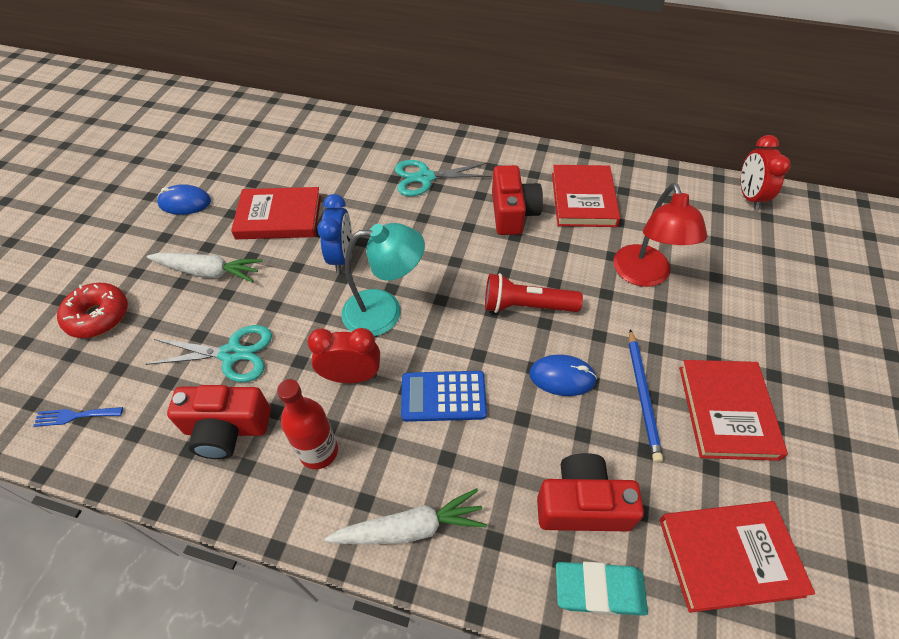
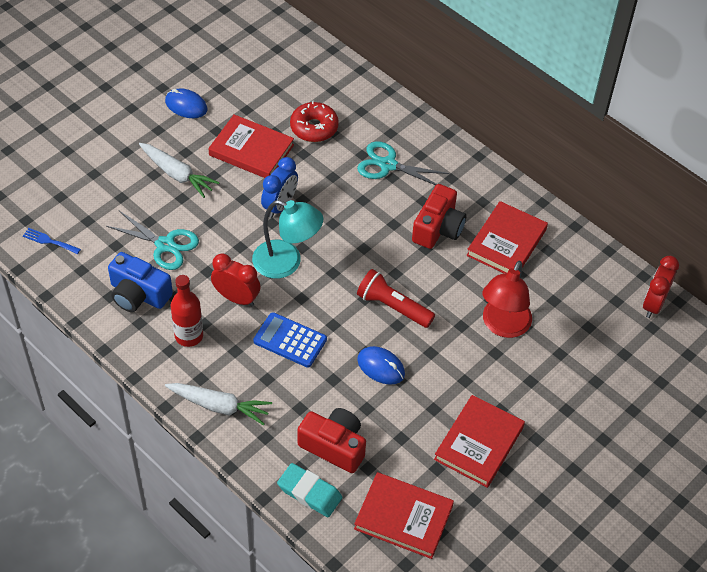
camera: 25 degrees right, 0 degrees up
red donut [57,283,128,338] -> red donut moved to [290,101,339,142]
red camera [167,385,271,459] -> blue camera [108,252,173,312]
blue pencil [629,329,663,463] -> none

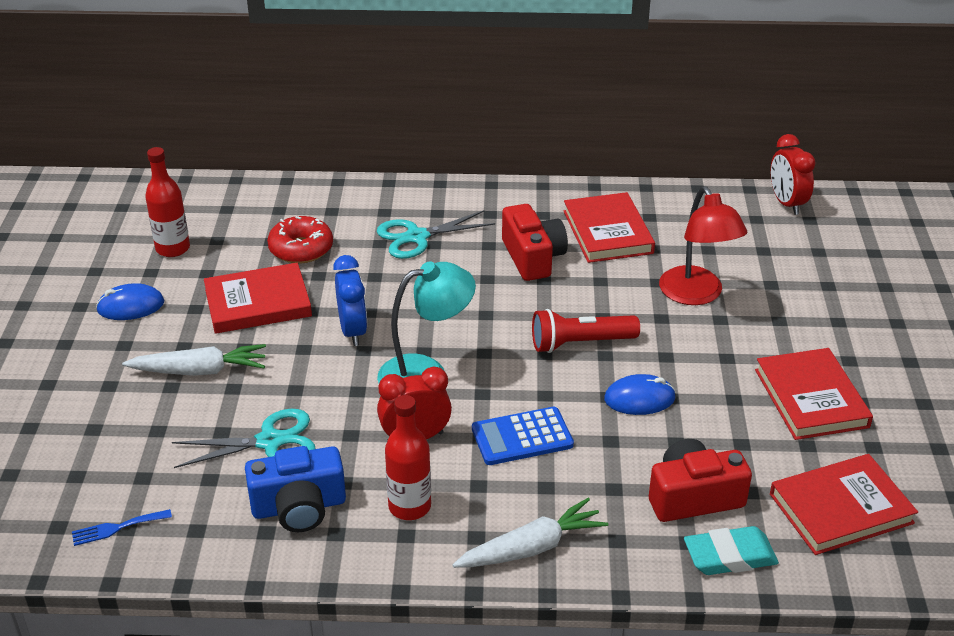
camera: 40 degrees left, 15 degrees down
none -> red bottle [145,147,190,257]

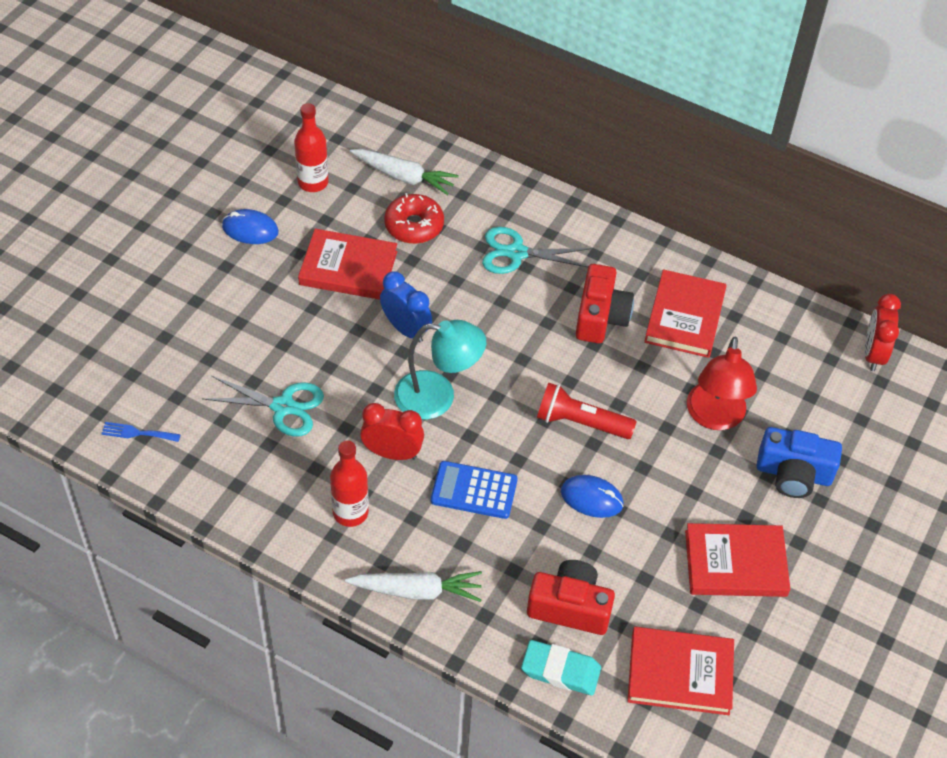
camera: 25 degrees right, 15 degrees up
white carrot [122,344,266,376] -> white carrot moved to [350,149,459,195]
blue camera [245,446,346,532] -> blue camera moved to [757,427,842,498]
blue clock [333,255,367,346] -> blue clock turned 60 degrees counterclockwise [380,271,432,342]
red book [755,348,873,440] -> red book turned 75 degrees clockwise [685,523,790,597]

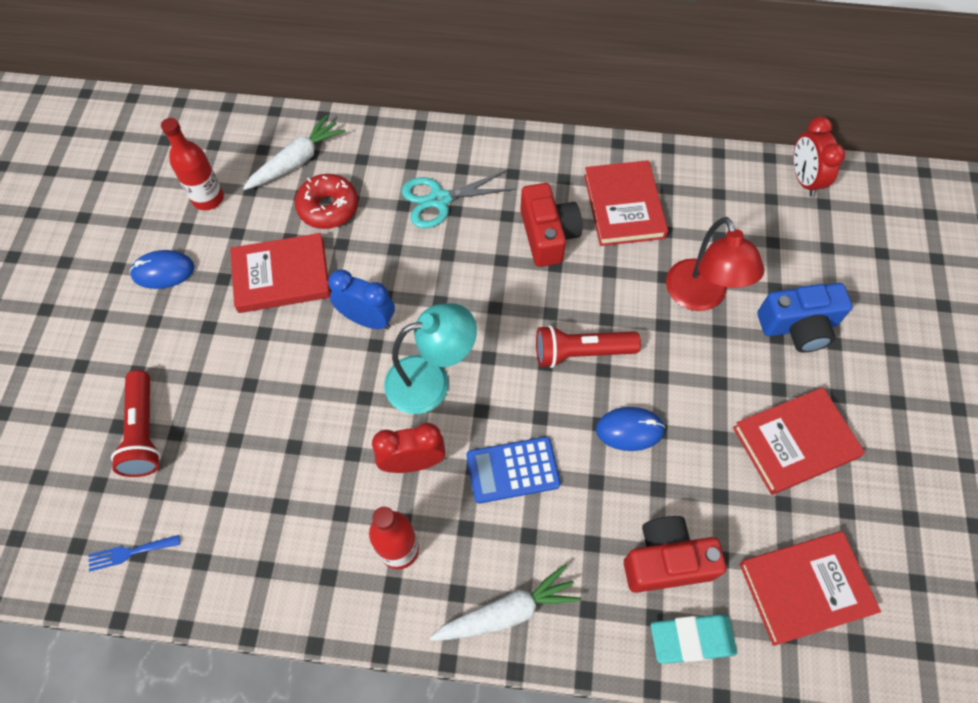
camera: 20 degrees left, 10 degrees up
turquoise scissors [202,376,324,437] -> none
white carrot [350,149,459,195] -> white carrot turned 45 degrees counterclockwise [243,115,345,190]
none -> red flashlight [111,370,161,477]

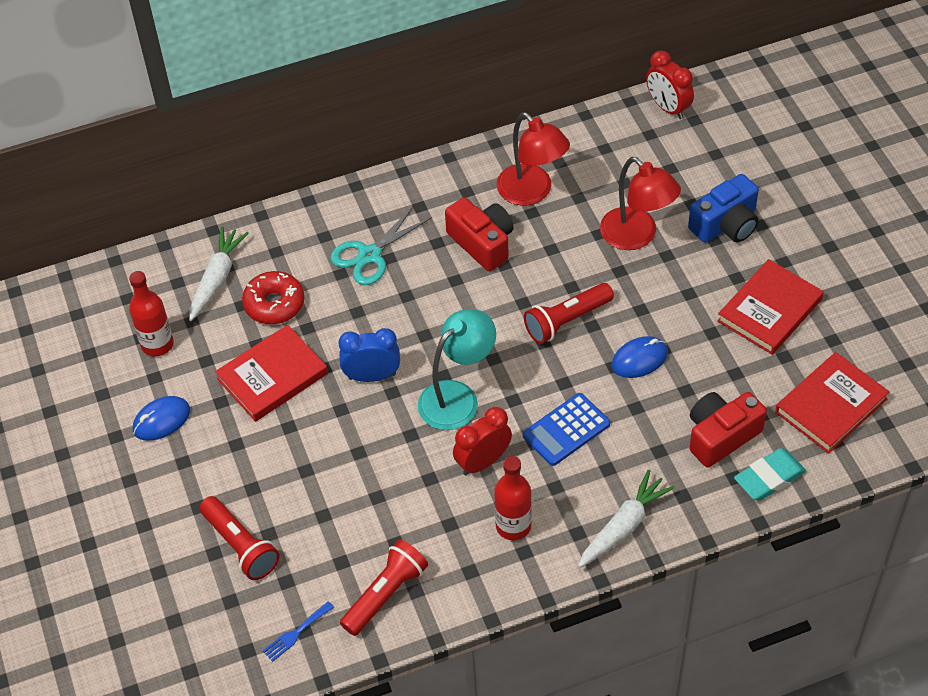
camera: 25 degrees left, 10 degrees down
red book [584,160,668,246] -> red lamp [496,112,570,206]
none -> red flashlight [340,540,428,636]

